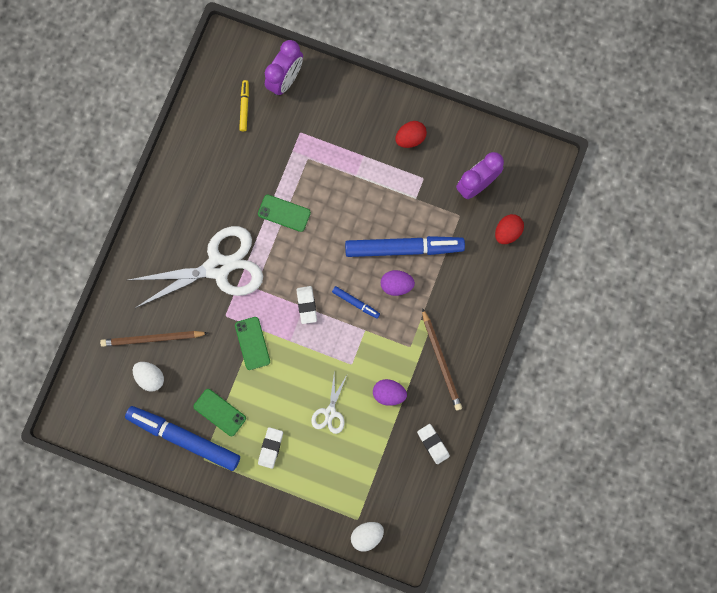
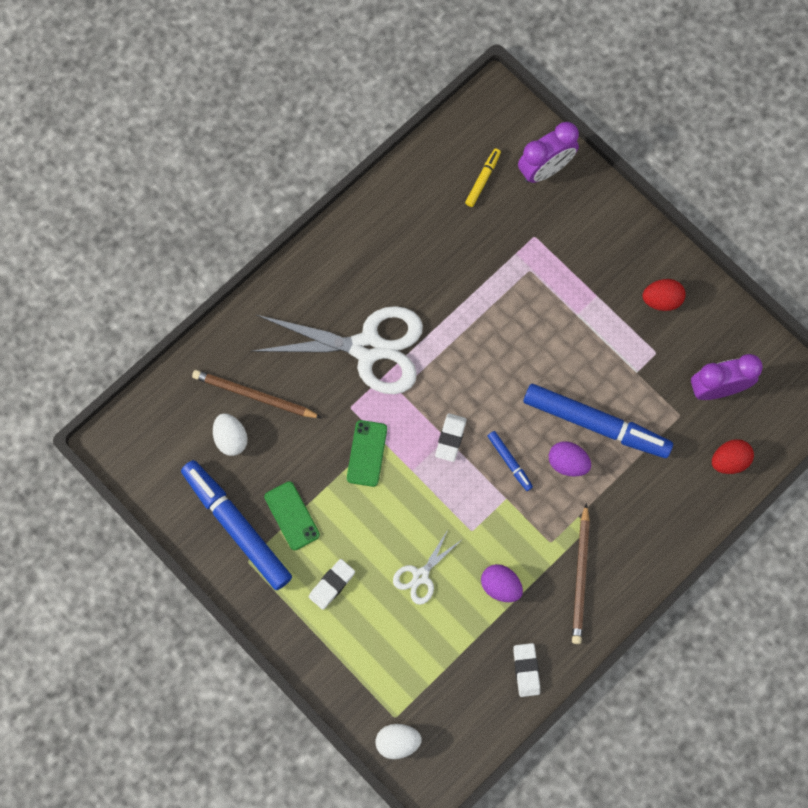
camera: 25 degrees right, 5 degrees down
green phone [258,195,311,232] -> none

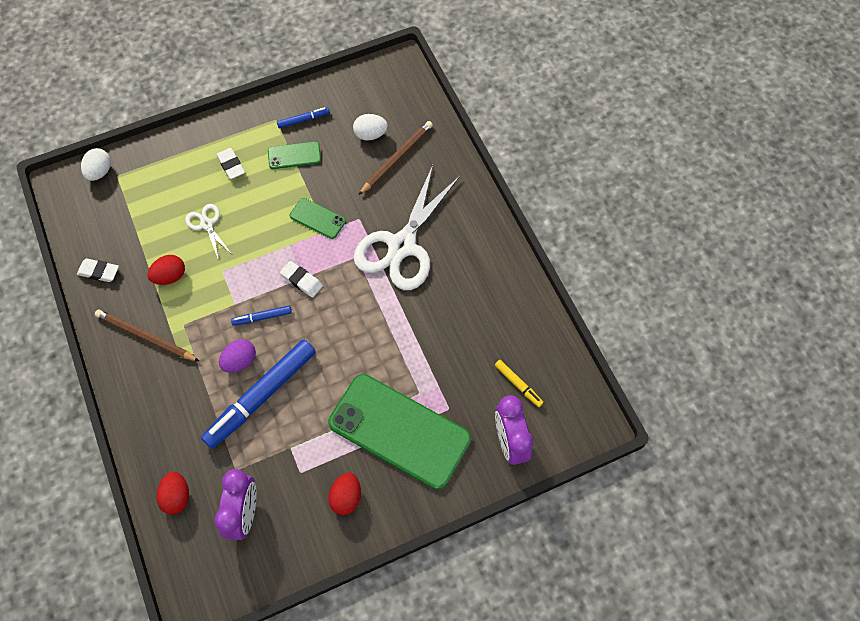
camera: 110 degrees right, 10 degrees down
blue marker [181,460,292,590] -> blue marker [277,107,330,129], size x0.45
purple egg [481,564,523,602] -> red egg [147,255,185,285]
none -> green phone [328,374,471,489]

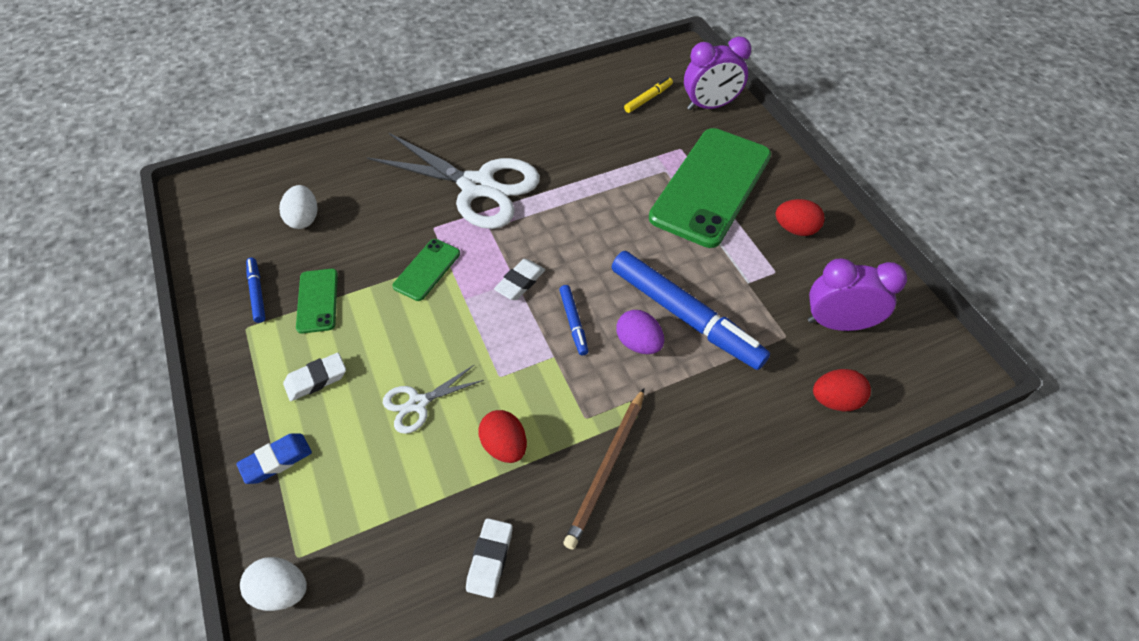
camera: 90 degrees left, 10 degrees down
brown pencil [359,121,433,195] -> none
none -> blue eraser [236,433,312,484]

